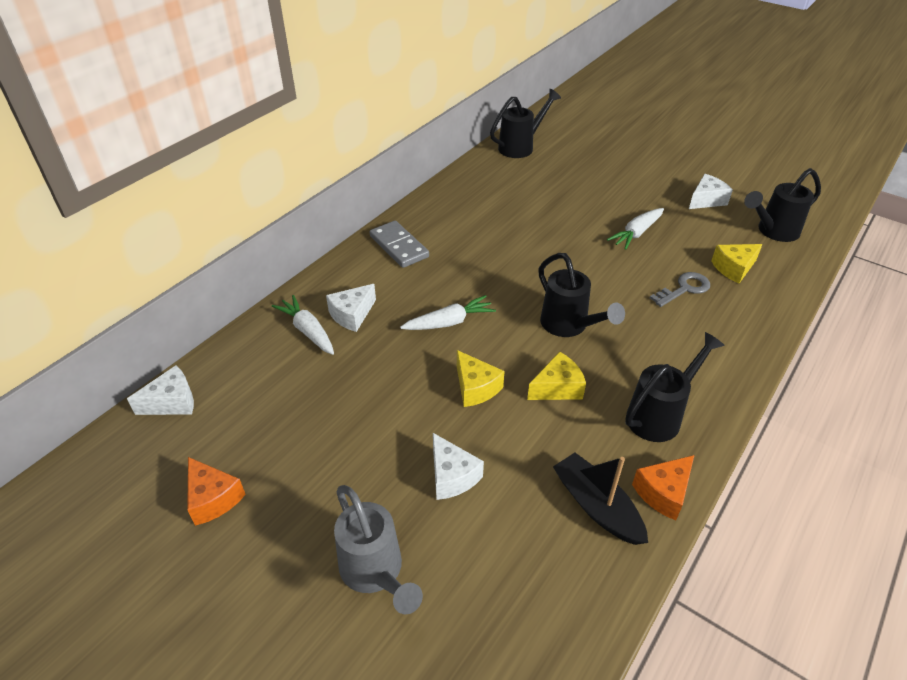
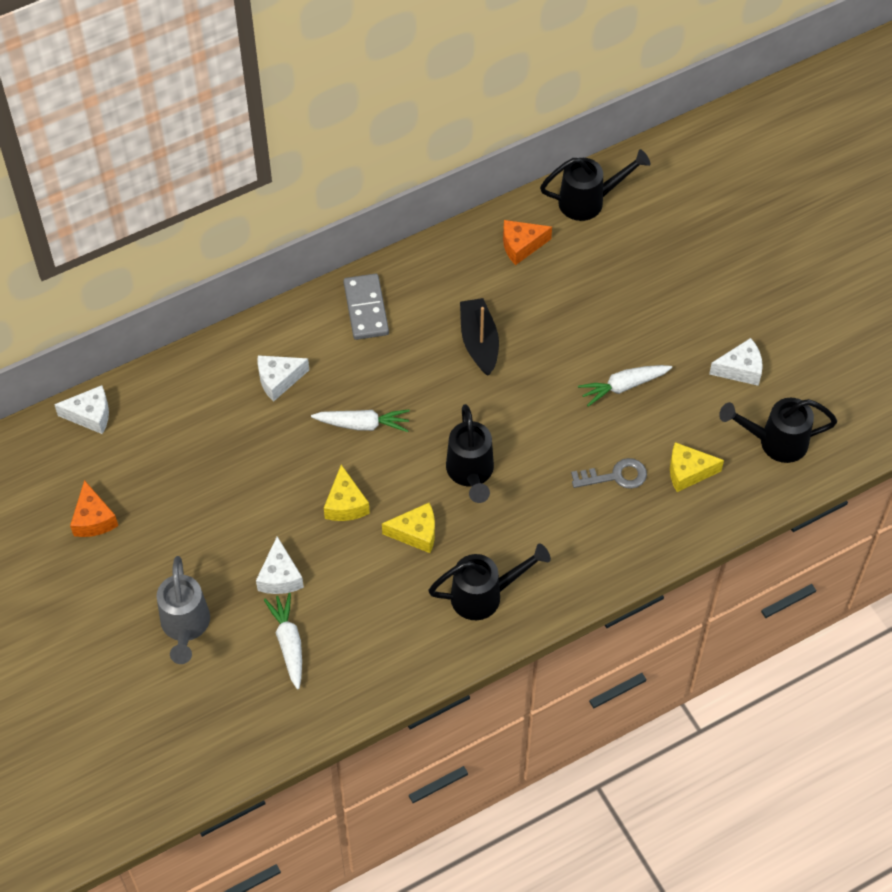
camera: 25 degrees right, 15 degrees up
white carrot [272,295,334,355] -> white carrot moved to [264,593,302,690]
black boat [553,453,648,545] -> black boat moved to [460,298,499,376]
orange cheese [632,455,694,520] -> orange cheese moved to [503,220,552,265]

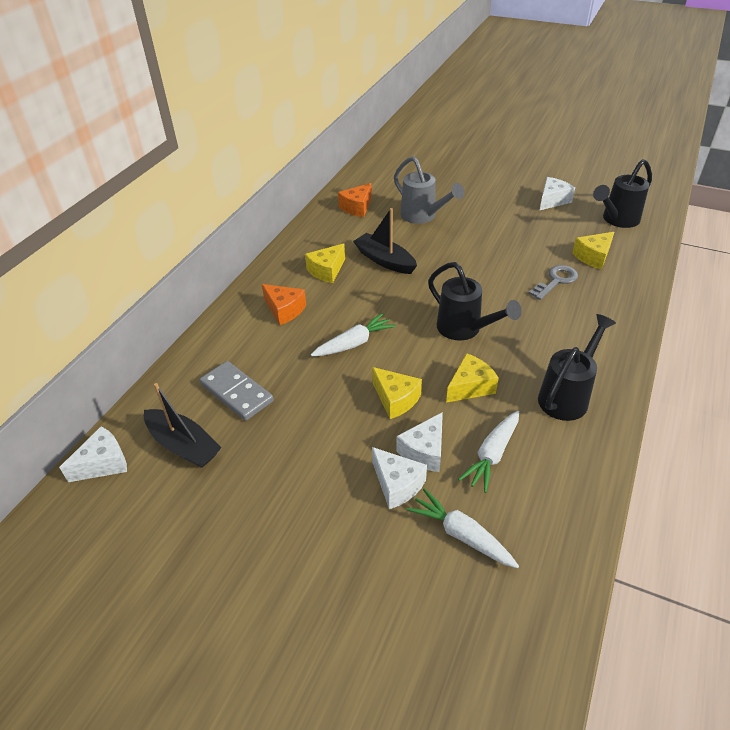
camera: 35 degrees left, 15 degrees down
orange cheese [70,480,118,537] -> orange cheese moved to [262,284,306,325]
grey watering can [157,556,210,664] -> grey watering can moved to [394,156,464,224]
white cheese [258,355,309,402] -> white cheese moved to [396,412,443,472]
grey domino [344,274,389,340] -> grey domino moved to [200,361,274,421]
black watering can [540,149,650,221] -> none
white carrot [578,365,672,407] -> white carrot moved to [458,411,519,493]
none -> black boat [144,383,222,468]
none -> yellow cheese [305,244,345,283]

